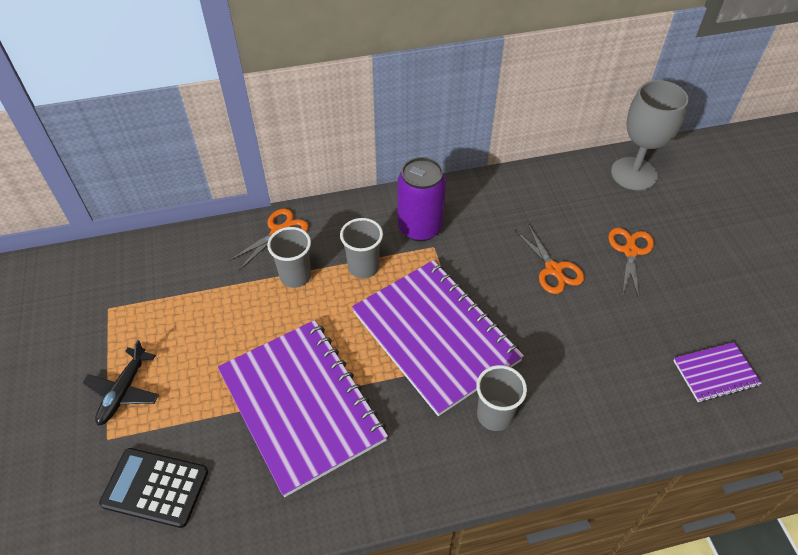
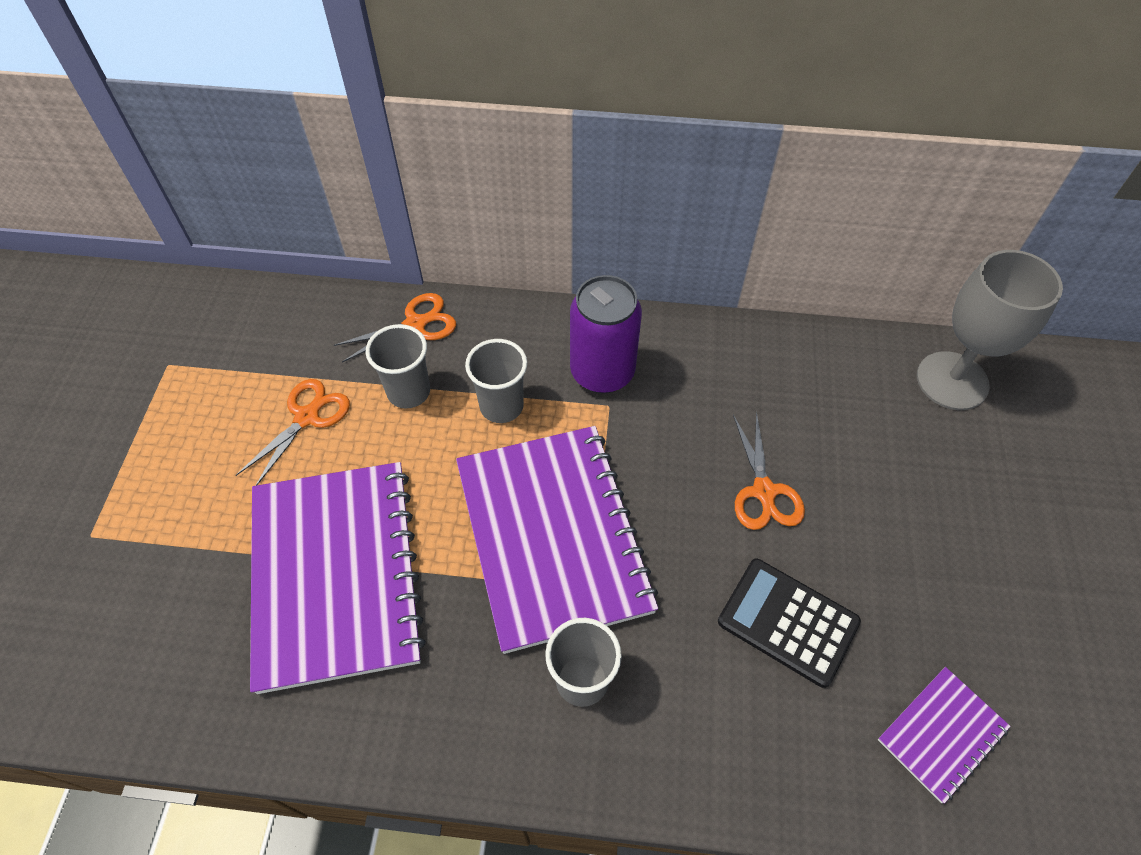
camera: 20 degrees right, 5 degrees up
black plane [83,340,159,425] -> none
black calculator [99,448,208,528] -> black calculator moved to [718,559,861,688]
orange scissors [608,228,654,299] -> orange scissors moved to [236,379,350,486]
purple notebook [673,342,762,402] -> purple notebook turned 45 degrees counterclockwise [878,667,1011,804]

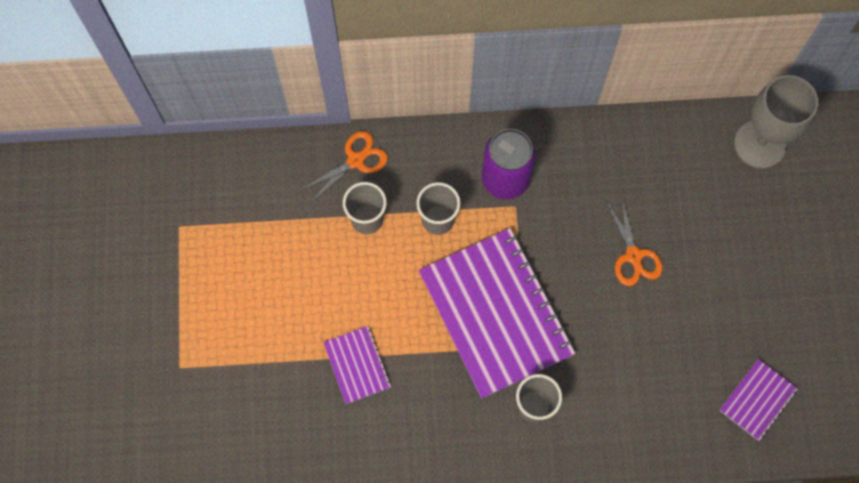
camera: 10 degrees left, 15 degrees up
orange scissors [236,379,350,486] -> none
purple notebook [250,462,426,694] -> purple notebook [323,326,391,404], size x0.46
black calculator [718,559,861,688] -> none

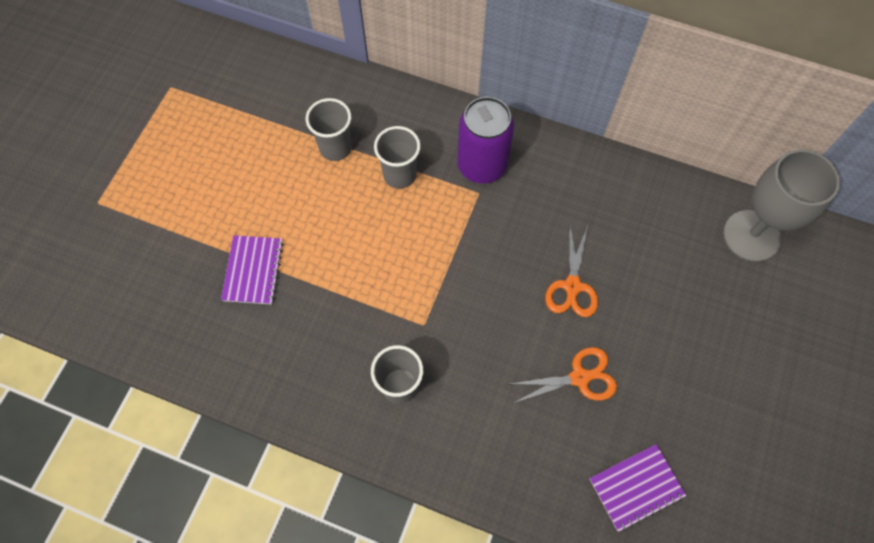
camera: 25 degrees right, 5 degrees down
orange scissors [301,131,388,203] -> orange scissors moved to [510,347,617,404]
purple notebook [419,228,576,398] -> none

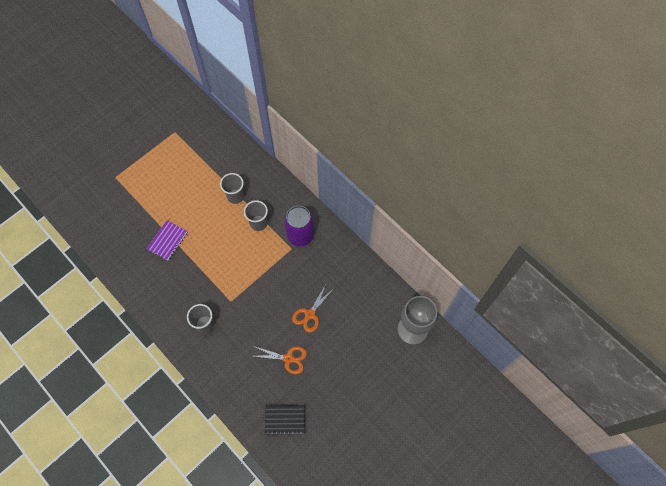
camera: 25 degrees right, 0 degrees up
purple notebook [590,444,686,532] -> black notebook [265,405,305,436]

